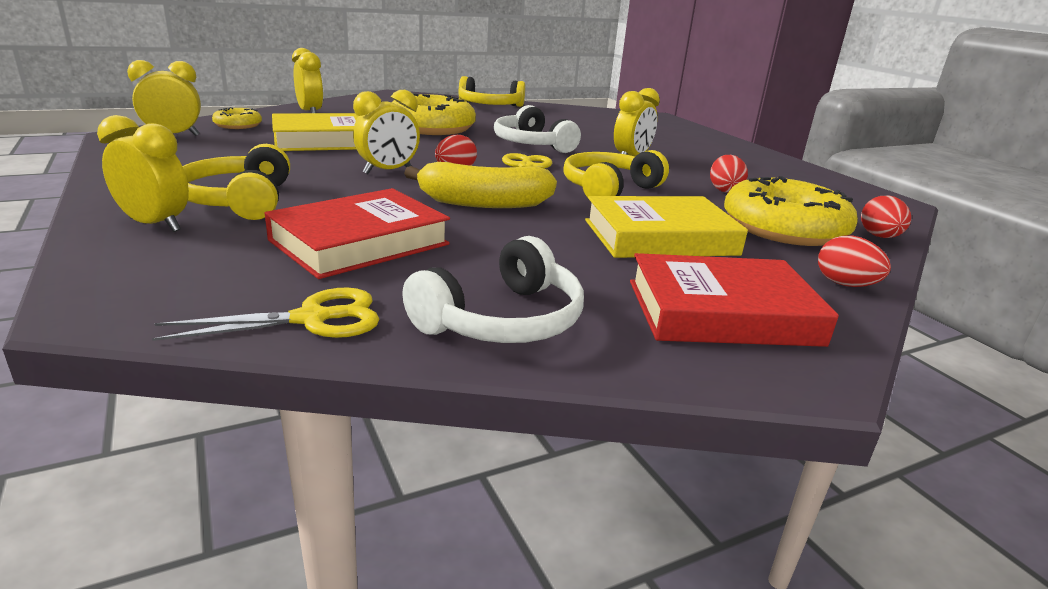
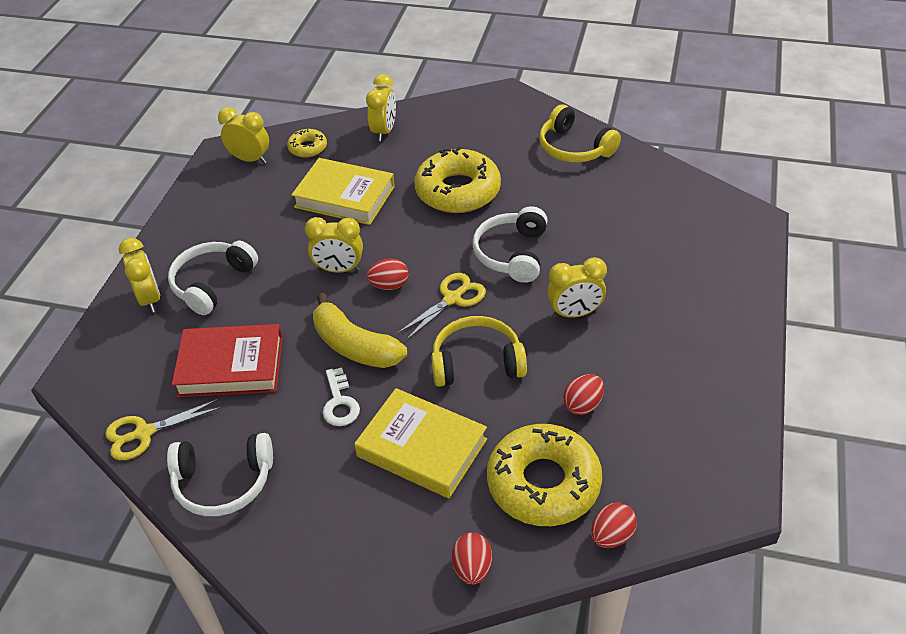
camera: 45 degrees right, 20 degrees up
yellow scissors [152,288,379,341] -> yellow scissors turned 135 degrees clockwise [105,399,222,460]
yellow headphones [183,144,290,220] -> white headphones [168,241,258,315]
red book [630,253,839,347] -> none
none -> white key [323,368,360,426]

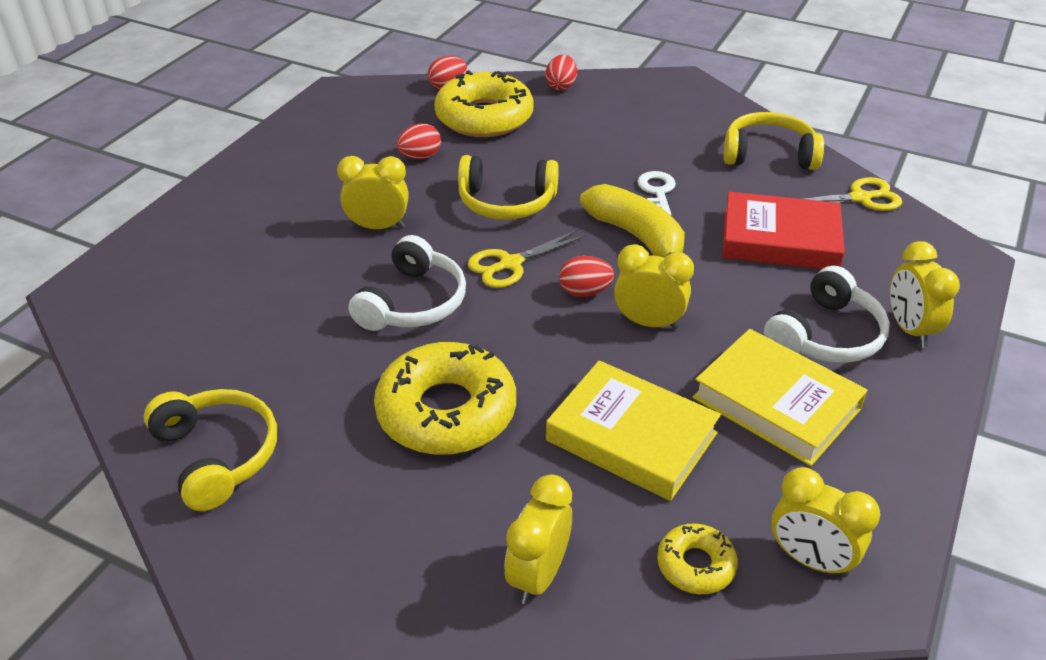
camera: 170 degrees left, 5 degrees down
white headphones [167,433,273,516] -> yellow headphones [724,112,824,170]
yellow book [354,388,487,498] -> yellow book moved to [693,329,868,466]

